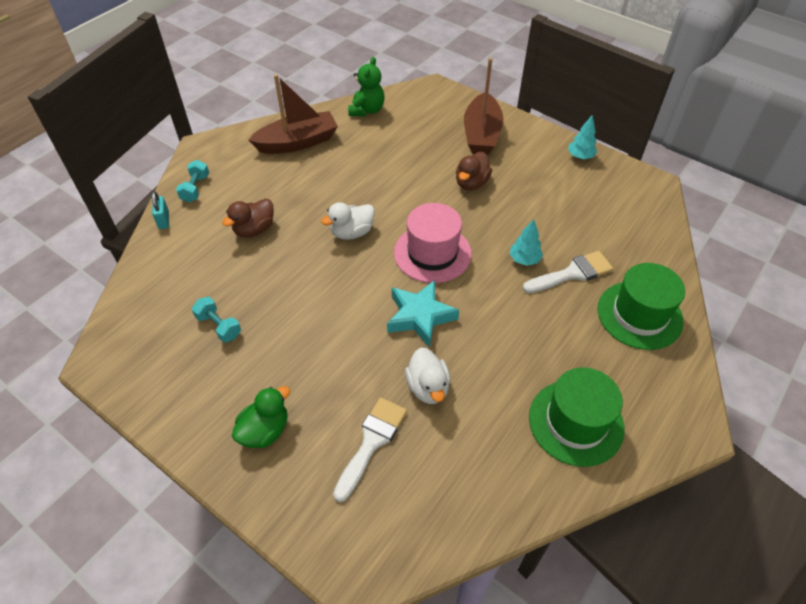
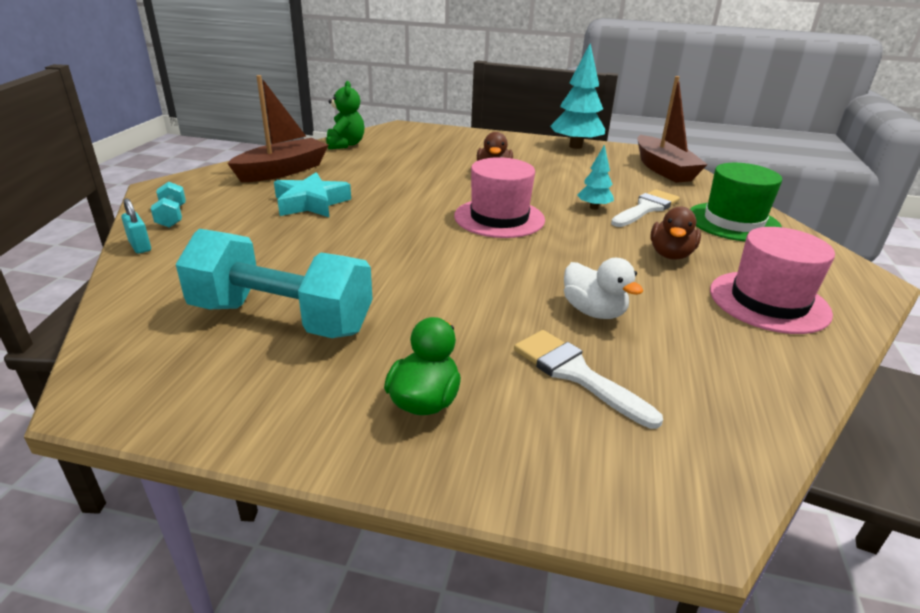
camera: 25 degrees left, 20 degrees down
turquoise dumbbell [192,297,241,343] -> turquoise dumbbell [176,229,373,338], size x2.33
brown duck [222,199,274,238] -> brown duck moved to [650,207,701,260]
white duck [321,202,375,240] -> none
white brush [333,397,407,502] -> white brush turned 45 degrees counterclockwise [514,330,663,429]
turquoise star [387,280,459,348] -> turquoise star moved to [274,172,351,217]
brown boat [464,58,503,155] -> brown boat moved to [637,76,708,183]
green hat [529,368,625,467] -> pink hat [710,227,835,334]
turquoise tree [568,114,597,159] -> turquoise tree [550,43,605,149], size x1.91

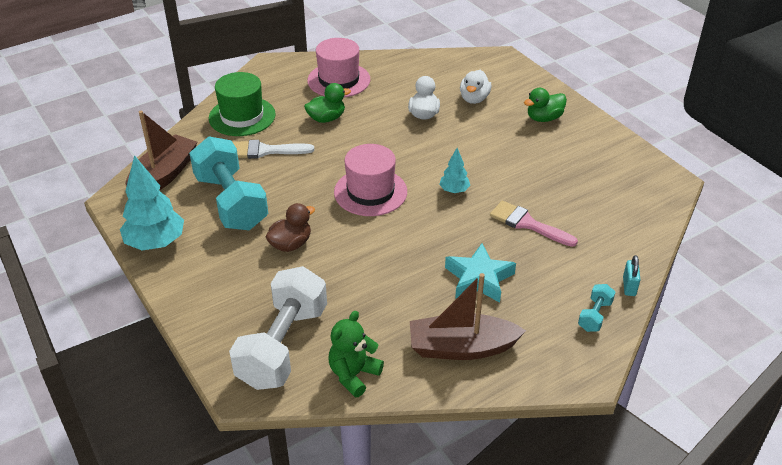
camera: 135 degrees left, 10 degrees up
turquoise dumbbell [176,229,373,338] -> turquoise dumbbell moved to [189,136,268,230]
white brush [514,330,663,429] -> white duck [460,70,492,104]
turquoise tree [577,144,614,210] -> turquoise tree moved to [439,148,470,193]
brown duck [650,207,701,260] -> green duck [304,83,351,123]
none -> white dumbbell [229,266,327,390]
none -> pink brush [490,201,578,247]

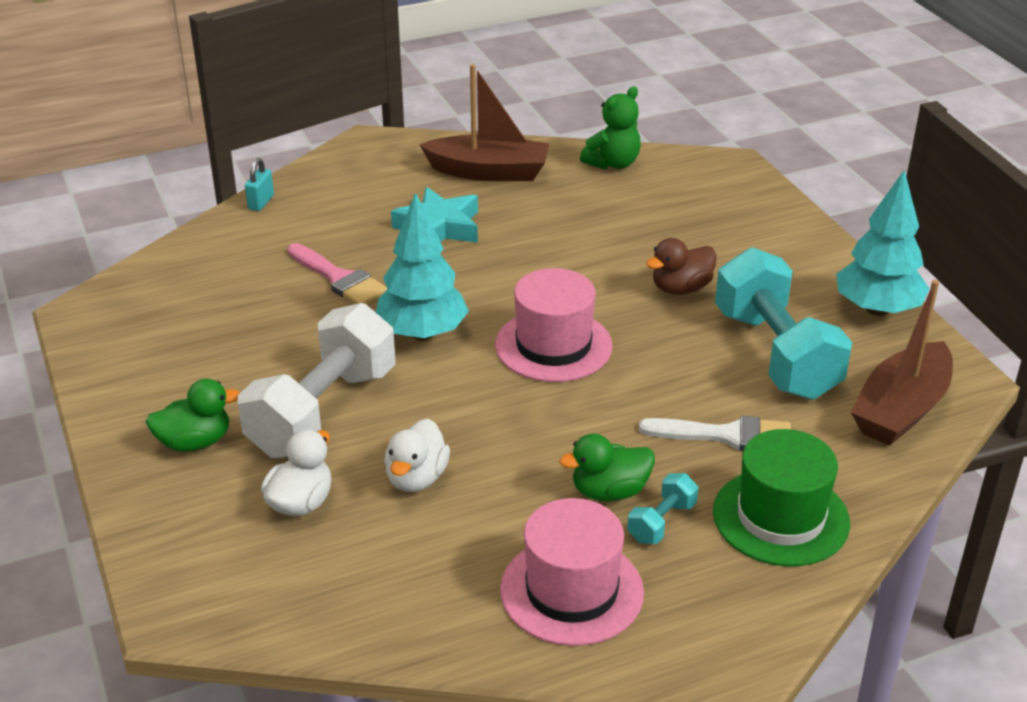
camera: 170 degrees left, 5 degrees down
white dumbbell [229,266,327,390] -> white dumbbell moved to [238,303,396,458]
turquoise tree [439,148,470,193] -> turquoise tree [376,192,469,341], size x1.91
turquoise dumbbell [578,284,615,332] -> turquoise dumbbell moved to [627,473,698,544]

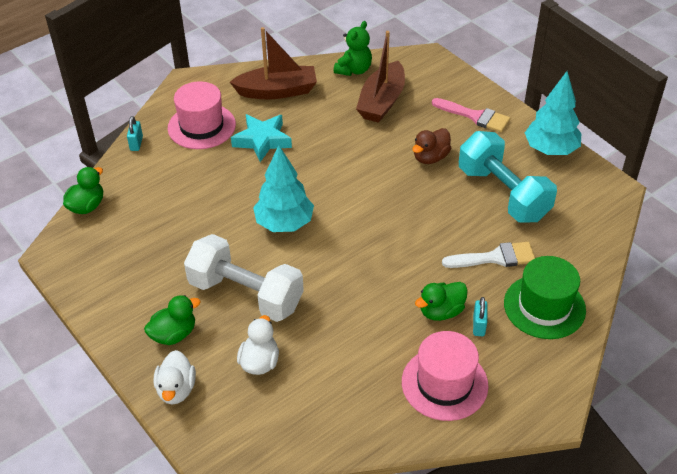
camera: 15 degrees left, 10 degrees up
white dumbbell [238,303,396,458] -> white dumbbell turned 75 degrees counterclockwise [184,234,304,322]
pink brush [287,243,387,304] -> pink brush moved to [432,98,510,132]
white duck [384,419,450,492] -> white duck moved to [154,350,196,405]
pink hat [495,268,613,382] -> pink hat moved to [168,81,236,149]
turquoise dumbbell [627,473,698,544] -> turquoise padlock [473,297,487,336]
brown boat [851,280,953,446] -> brown boat moved to [356,31,405,123]
none -> green duck [63,167,103,214]

